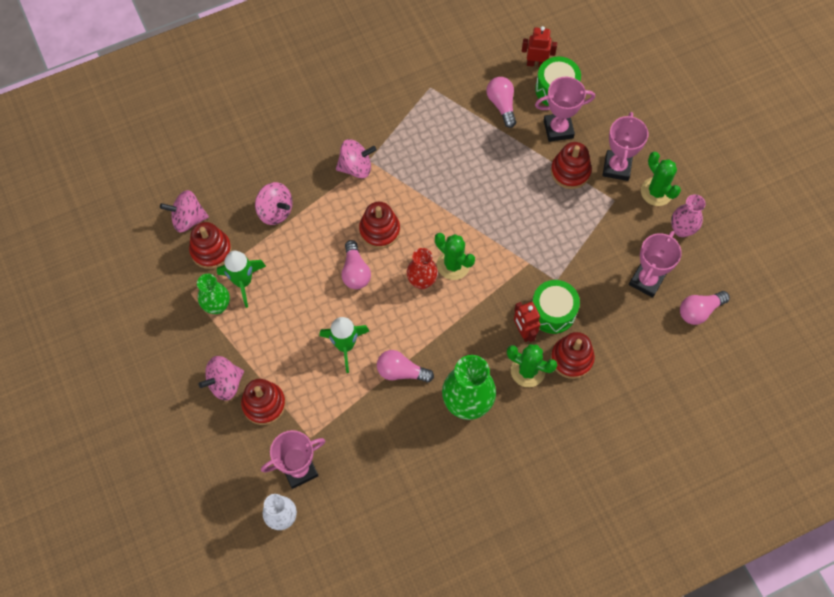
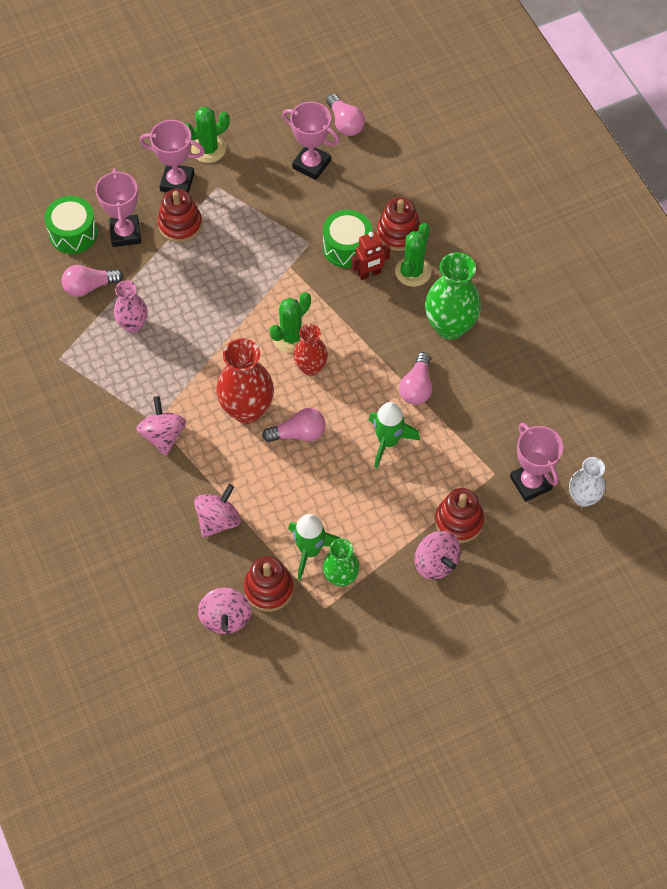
camera: 90 degrees left, 5 degrees down
red stacking toy [359,202,400,249] -> red vase [216,338,274,424]
red robot [522,26,557,67] -> none
pink vase [671,194,706,237] -> pink vase moved to [113,280,148,333]

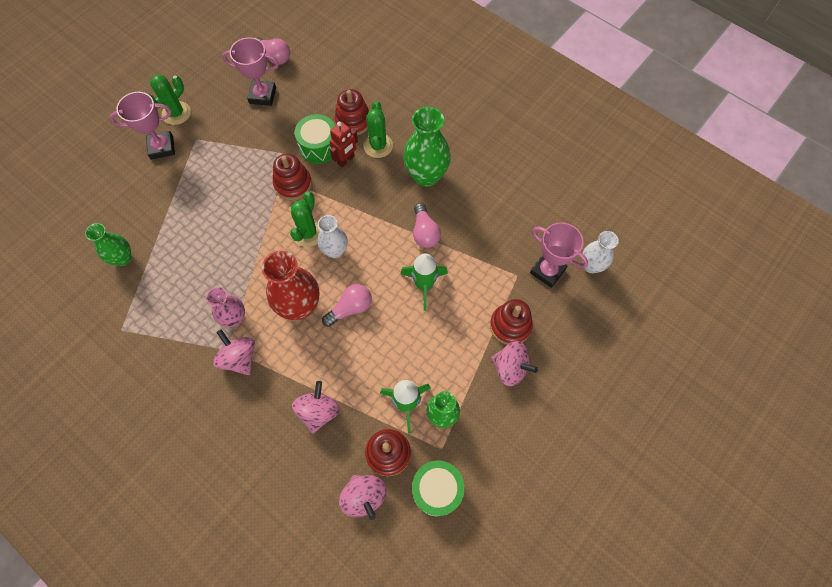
camera: 25 degrees left, 5 degrees up
green drum [44,196,98,254] -> green drum moved to [412,460,465,517]
pink light bulb [61,265,123,297] -> green vase [85,223,132,266]
pink trophy [95,168,141,247] -> none
pink vase [113,280,148,333] -> pink vase moved to [206,287,245,327]
red stacking toy [158,189,202,243] -> red stacking toy moved to [273,154,312,200]
red vase [293,324,328,376] -> white vase [318,215,348,258]

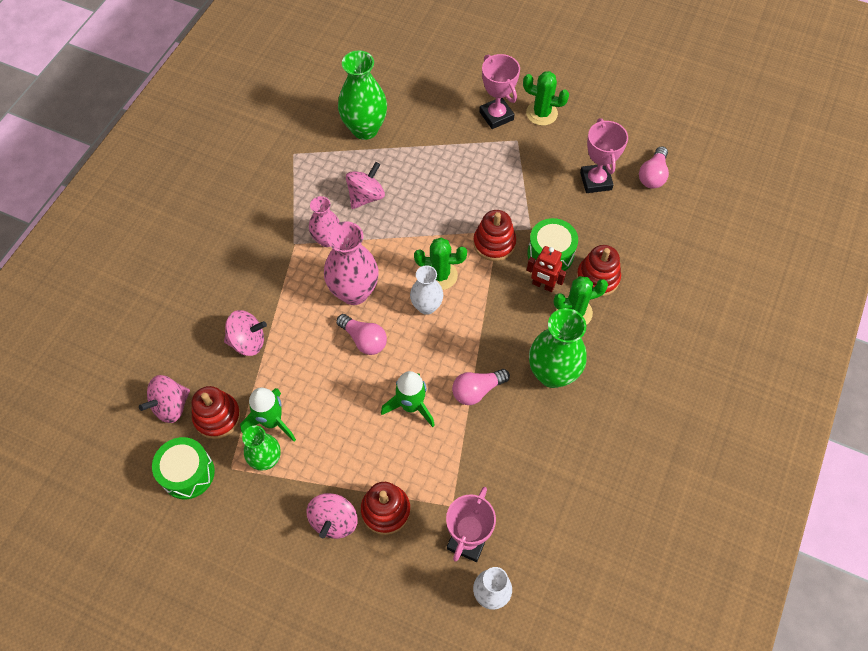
camera: 75 degrees right, 5 degrees down
green vase [85,223,132,266] -> green vase [338,50,387,140], size x1.63
pink spinning top [213,329,255,375] -> pink spinning top moved to [346,162,385,209]
red vase [262,251,319,320] -> pink vase [324,221,379,305]

